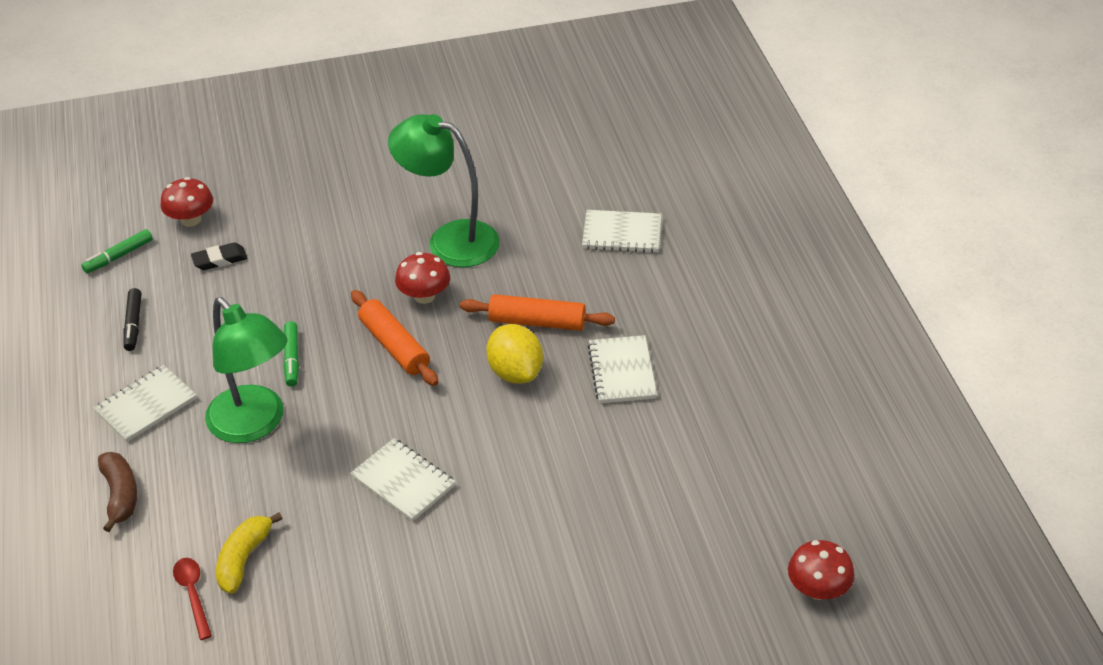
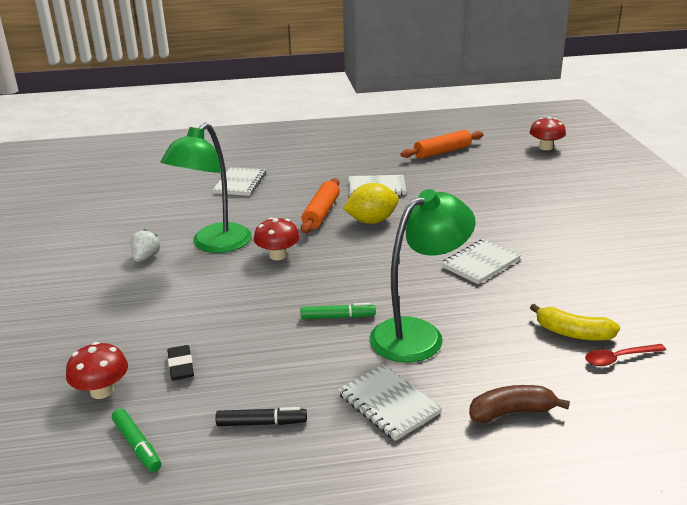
camera: 85 degrees left, 15 degrees down
orange rolling pin [351,290,439,386] -> orange rolling pin moved to [401,130,483,159]
none -> white strawberry [131,229,160,262]

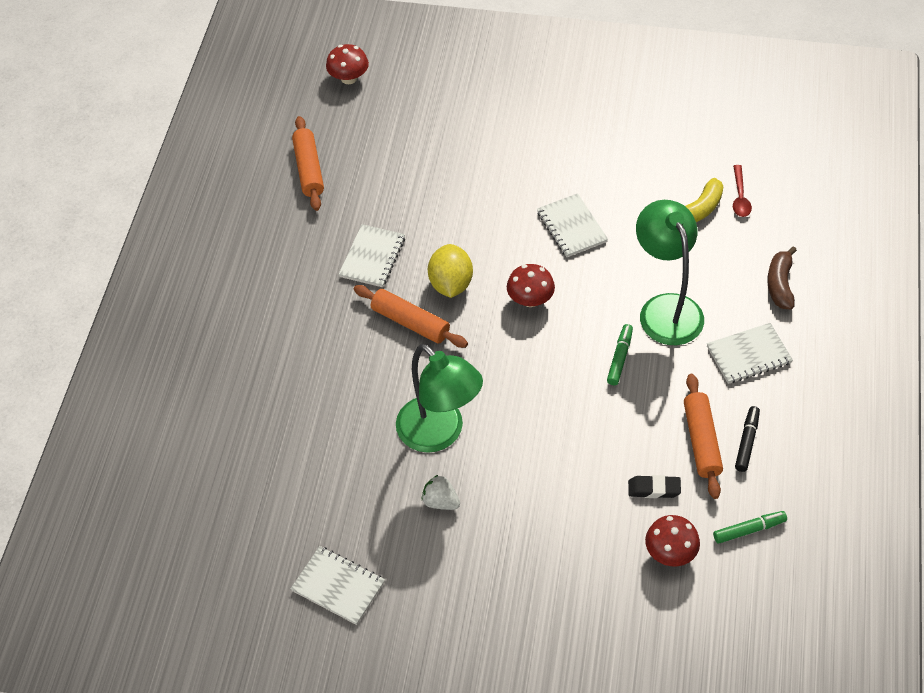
camera: 70 degrees left, 25 degrees up
white notebook [213,167,266,196] -> white notebook moved to [290,546,385,625]
red mushroom [254,217,300,260] -> red mushroom moved to [507,264,555,307]
none -> orange rolling pin [684,374,723,499]

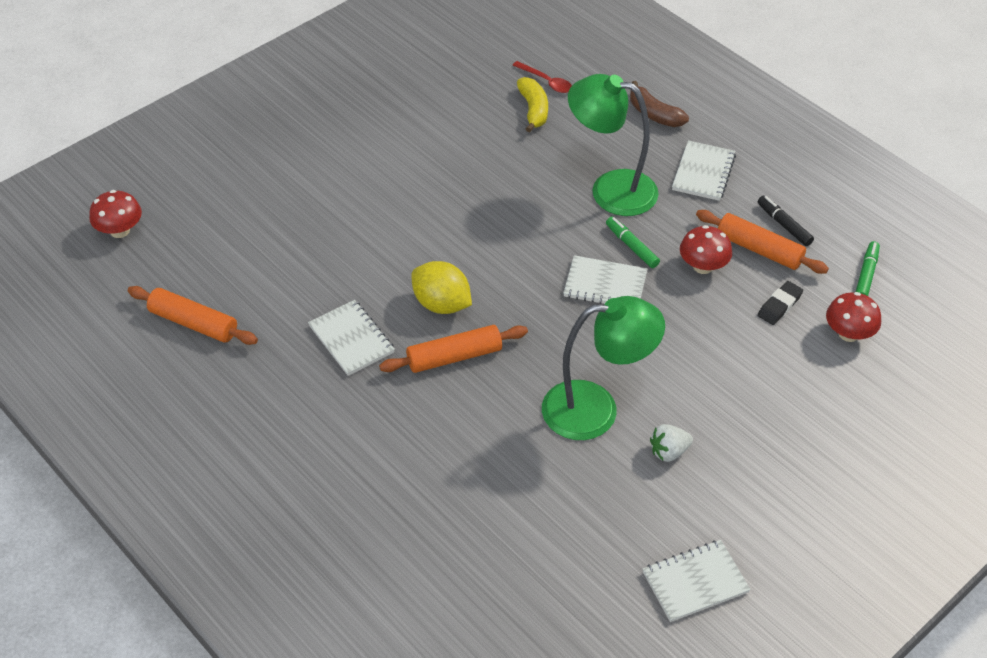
camera: 55 degrees left, 5 degrees down
red mushroom [507,264,555,307] -> red mushroom moved to [680,225,732,274]
white notebook [537,193,608,257] -> white notebook moved to [563,255,647,304]

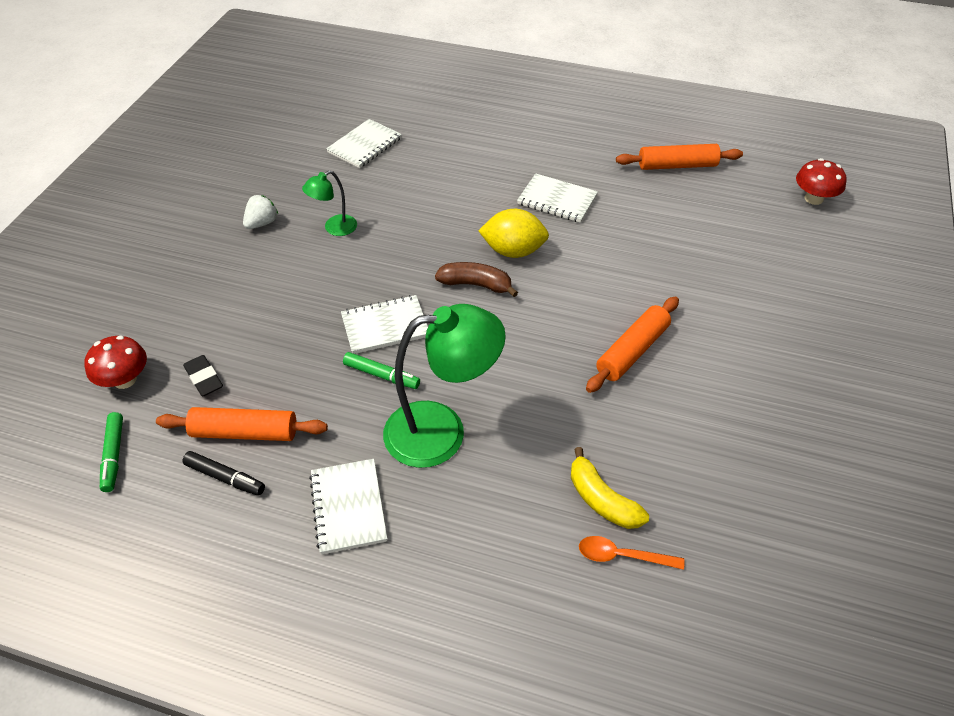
camera: 150 degrees right, 0 degrees up
orange rolling pin [379,325,528,373] -> orange rolling pin moved to [586,297,679,393]
red spoon [513,61,572,93] -> orange spoon [579,536,684,570]
green lamp [542,296,665,440] -> green lamp [302,170,357,236], size x0.50
brown banana [630,81,689,127] -> brown banana moved to [435,262,518,297]
white notebook [643,540,751,622] -> white notebook moved to [326,119,402,168]
red mushroom [680,225,732,274] -> none
black eraser [758,281,803,325] -> black eraser turned 45 degrees counterclockwise [183,355,223,397]

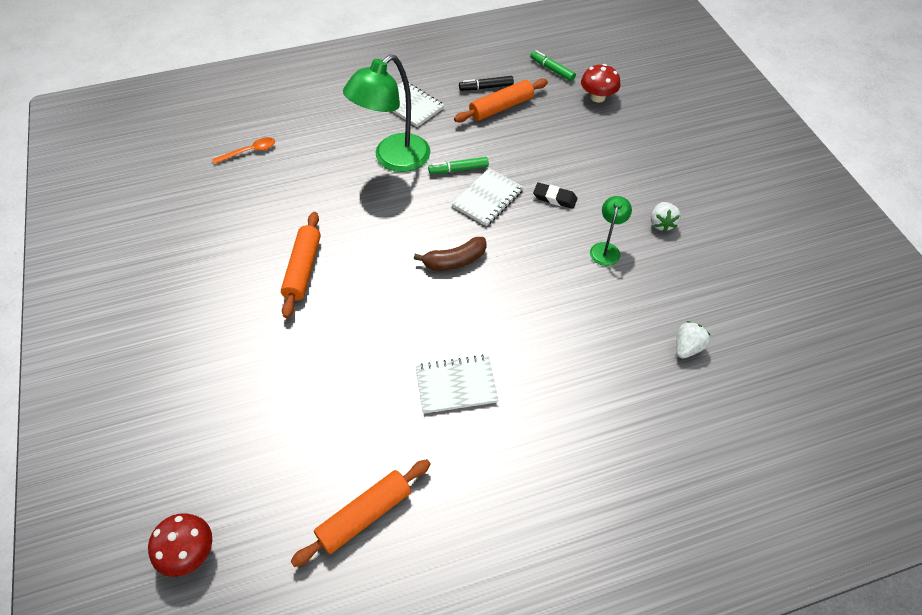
camera: 145 degrees right, 5 degrees up
black eraser [183,355,223,397] -> black eraser moved to [533,183,577,209]
white notebook [326,119,402,168] -> white strawberry [676,321,710,359]
yellow lemon [478,209,549,258] -> none
yellow banana [571,447,649,529] -> none

